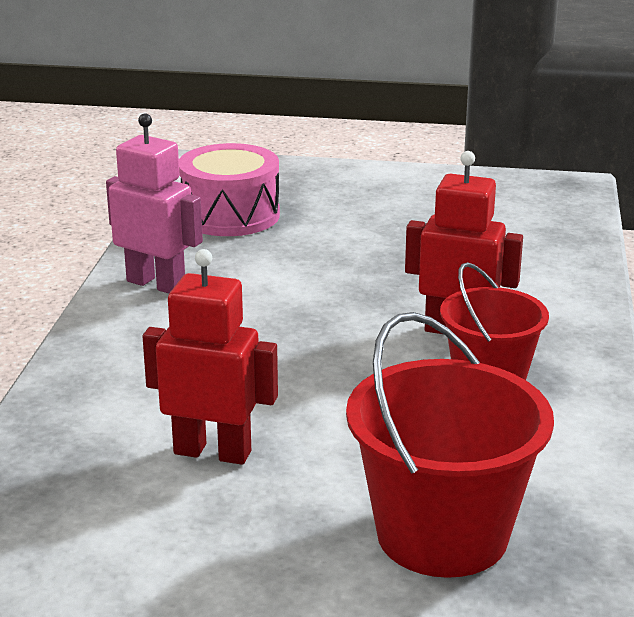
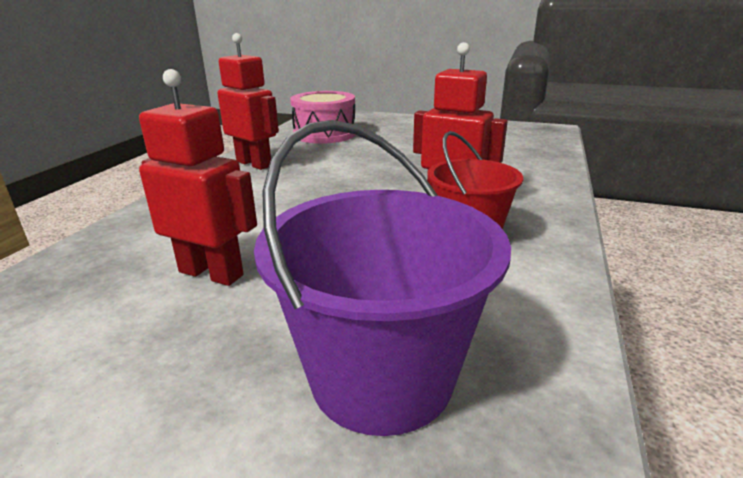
camera: 10 degrees right, 0 degrees up
pink robot [106,113,203,294] -> red robot [217,33,279,170]
red bucket [346,312,554,578] -> purple bucket [254,120,511,436]

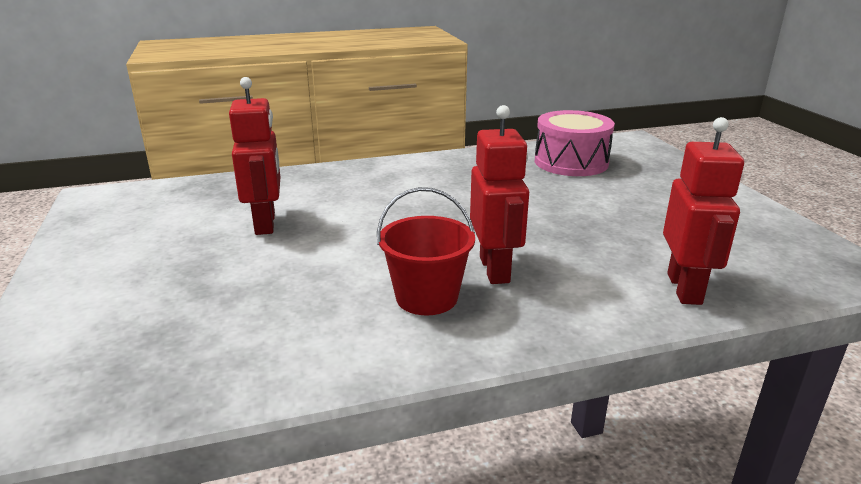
camera: 55 degrees right, 0 degrees up
red robot [217,33,279,170] -> red robot moved to [663,117,744,305]
purple bucket [254,120,511,436] -> none

